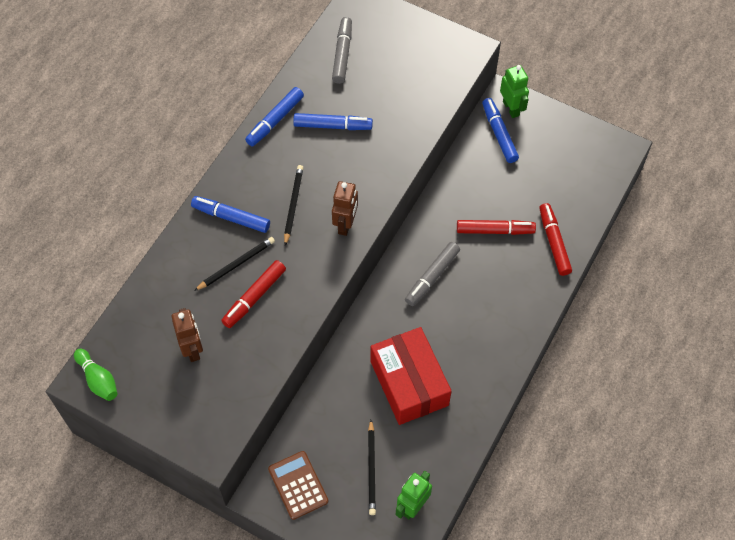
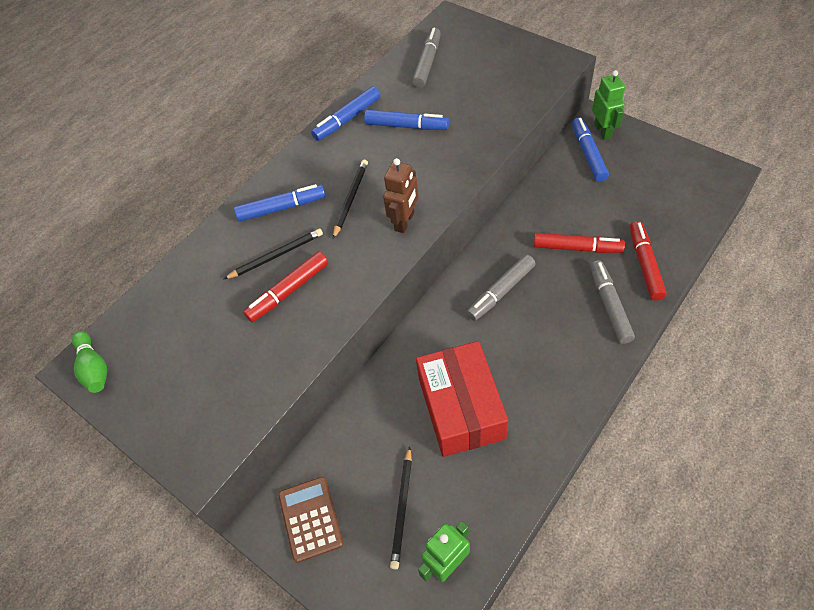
camera: 15 degrees right, 5 degrees down
brown robot [171,308,203,362] -> none
blue marker [191,196,270,233] -> blue marker turned 135 degrees clockwise [234,184,325,222]
none -> grey marker [590,260,635,344]

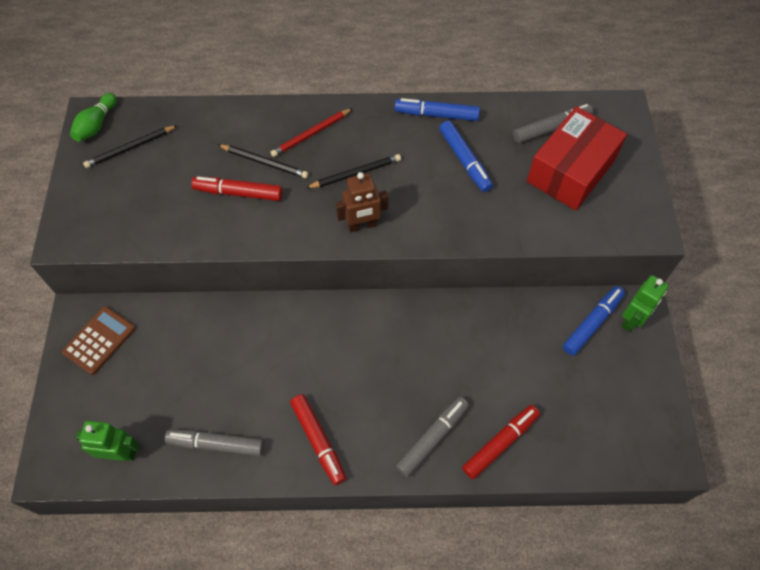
camera: 45 degrees right, 5 degrees up
blue marker [234,184,325,222] -> red pencil [270,108,353,157]
black pencil [390,446,412,569] -> black pencil moved to [83,125,178,168]
red box [416,341,508,457] -> red box moved to [527,106,627,210]
grey marker [467,255,535,321] -> grey marker moved to [165,429,264,456]
red marker [534,233,625,253] -> red marker moved to [290,394,346,485]

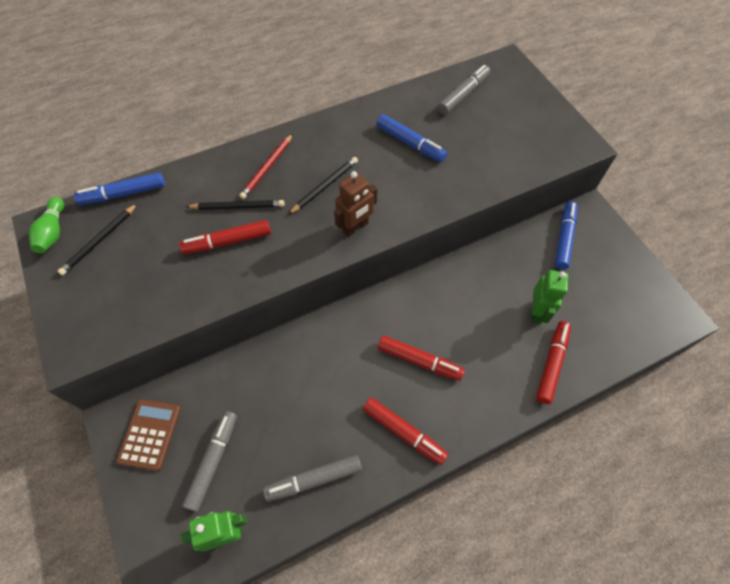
camera: 25 degrees left, 0 degrees up
blue marker [395,98,480,121] -> blue marker moved to [74,173,165,205]
grey marker [396,397,469,477] -> grey marker moved to [182,411,237,512]
red box [527,106,627,210] -> none
green robot [621,275,669,332] -> green robot moved to [531,270,568,324]
none -> red marker [378,335,465,381]

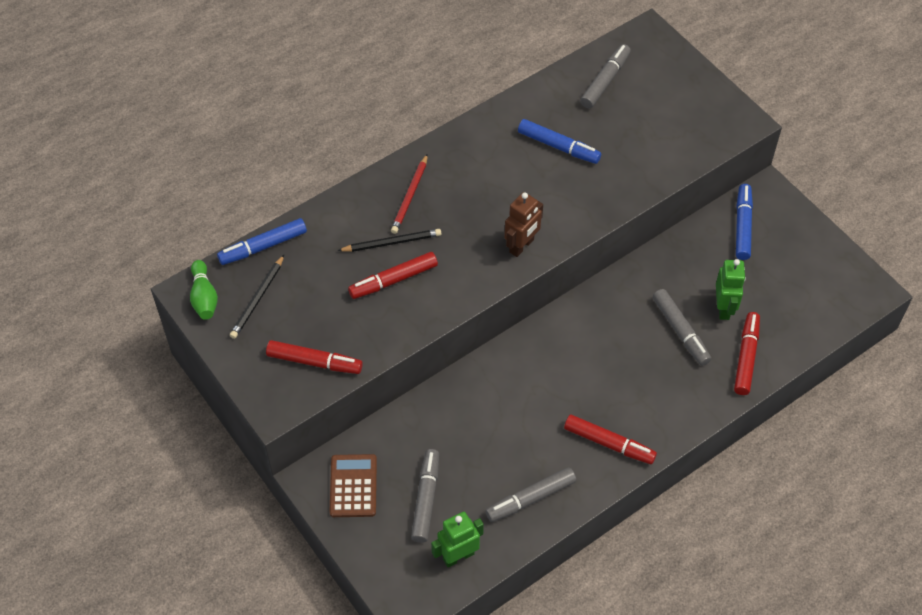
camera: 10 degrees left, 5 degrees down
black pencil [288,157,358,215] -> none
red marker [378,335,465,381] -> red marker moved to [266,340,363,374]
none -> grey marker [653,289,711,366]

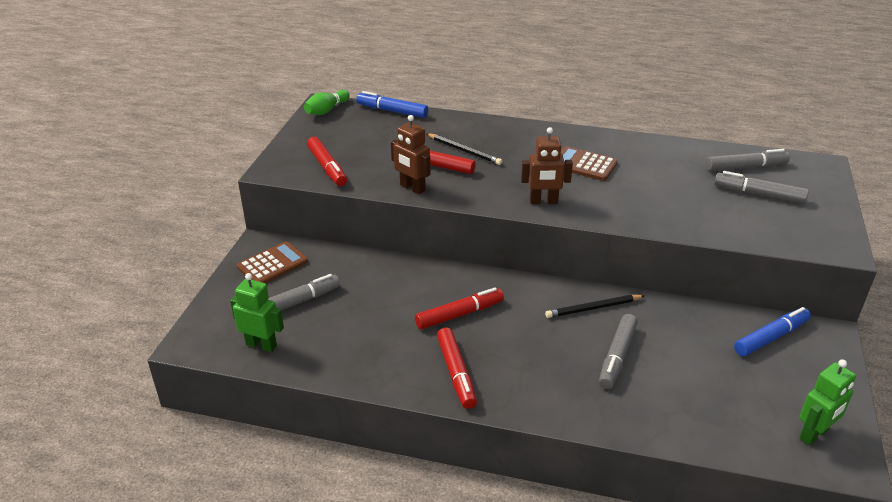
camera: 50 degrees right, 20 degrees down
black pencil [230,255,284,339] -> black pencil moved to [545,295,644,318]
red pencil [391,154,428,234] -> none
grey marker [485,467,576,522] -> grey marker moved to [714,171,809,204]
blue marker [518,119,601,164] -> none
green robot [716,259,746,320] -> green robot moved to [799,359,856,446]
red marker [734,312,760,395] -> red marker moved to [415,287,504,329]
none -> brown robot [391,115,431,194]
none -> brown calculator [561,146,618,181]

